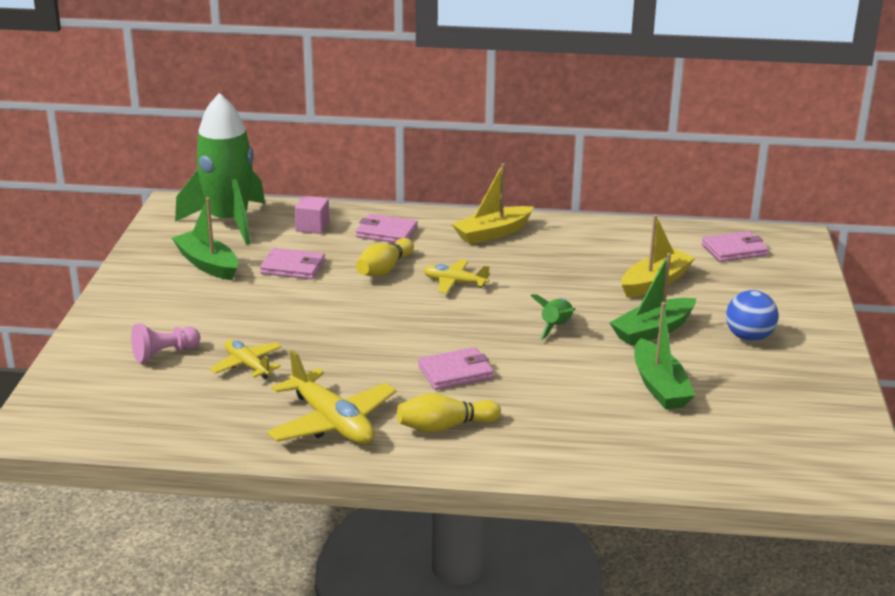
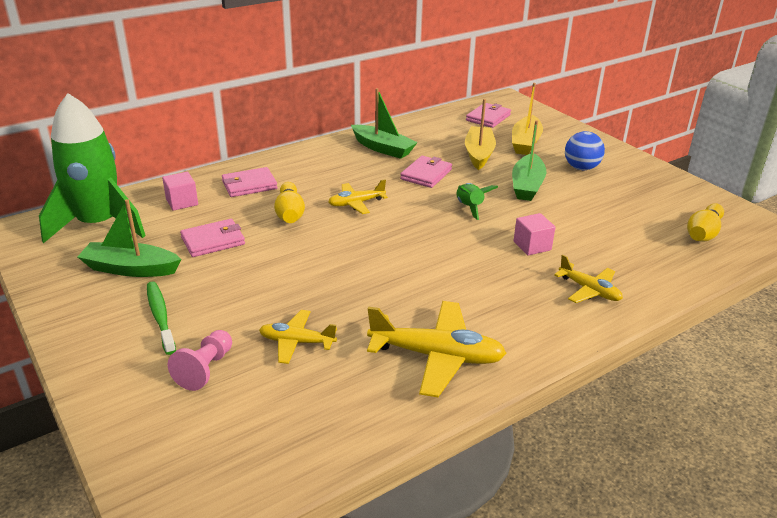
camera: 40 degrees left, 5 degrees up
yellow bowling pin [397,393,501,433] -> yellow bowling pin moved to [687,203,724,242]
pink wallet [418,347,494,390] -> pink wallet moved to [400,156,452,188]
yellow boat [452,163,534,244] -> yellow boat moved to [512,83,543,155]
green boat [634,302,695,410] -> green boat moved to [351,88,418,159]
none -> green toothbrush [147,281,176,355]
none -> pink cube [514,213,555,256]
none -> yellow plane [554,255,623,303]

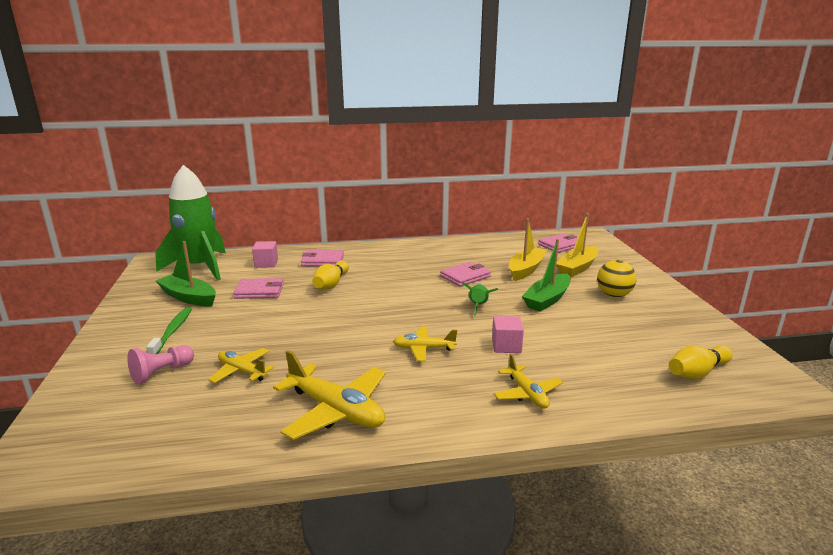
camera: 25 degrees right, 10 degrees down
yellow plane [328,179,388,214] -> yellow plane moved to [393,327,457,361]
green boat [351,88,418,159] -> none
blue ball [565,131,605,170] -> yellow ball [597,260,637,297]

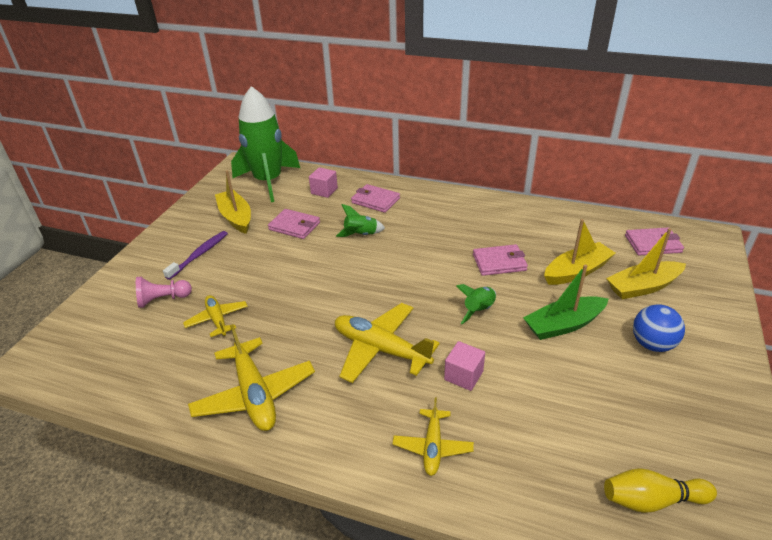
camera: 30 degrees right, 15 degrees up
green toothbrush [146,307,192,354] -> purple toothbrush [163,231,228,280]
green boat [156,241,216,306] -> yellow boat [215,170,251,234]
yellow bowling pin [312,261,349,289] -> green rocket [336,204,385,237]
yellow plane [393,327,457,361] -> yellow plane [335,303,440,383], size x1.71
yellow ball [597,260,637,297] -> blue ball [633,304,685,352]

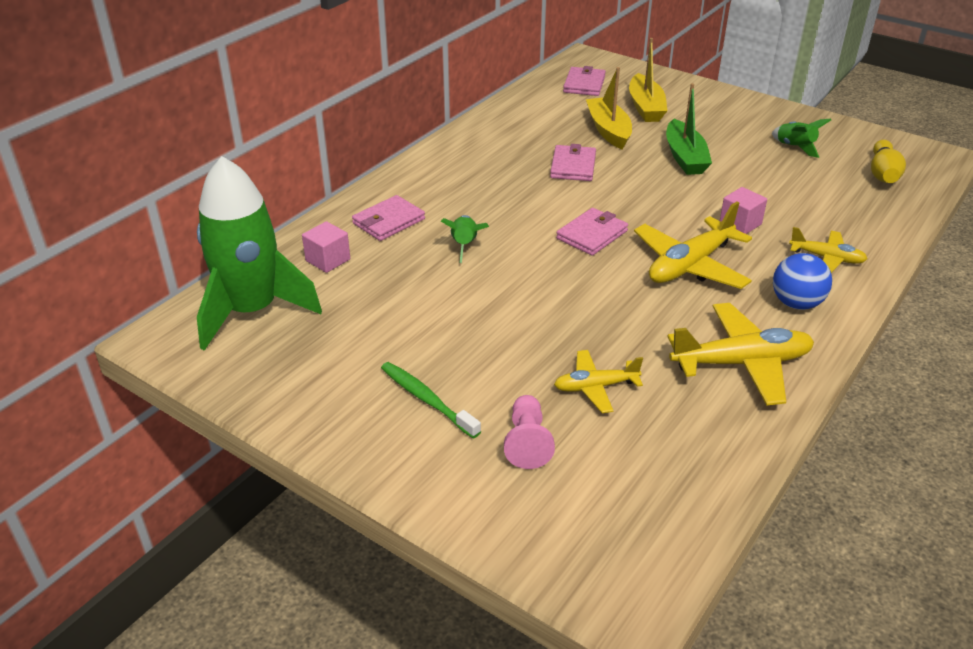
camera: 75 degrees left, 0 degrees up
purple toothbrush [163,231,228,280] -> green toothbrush [381,362,481,439]
yellow boat [215,170,251,234] -> none
pink wallet [268,209,320,239] -> pink wallet moved to [556,208,628,256]
green rocket [456,284,496,324] -> green rocket moved to [772,119,831,158]
blue ball [633,304,685,352] -> blue ball moved to [773,253,832,310]

